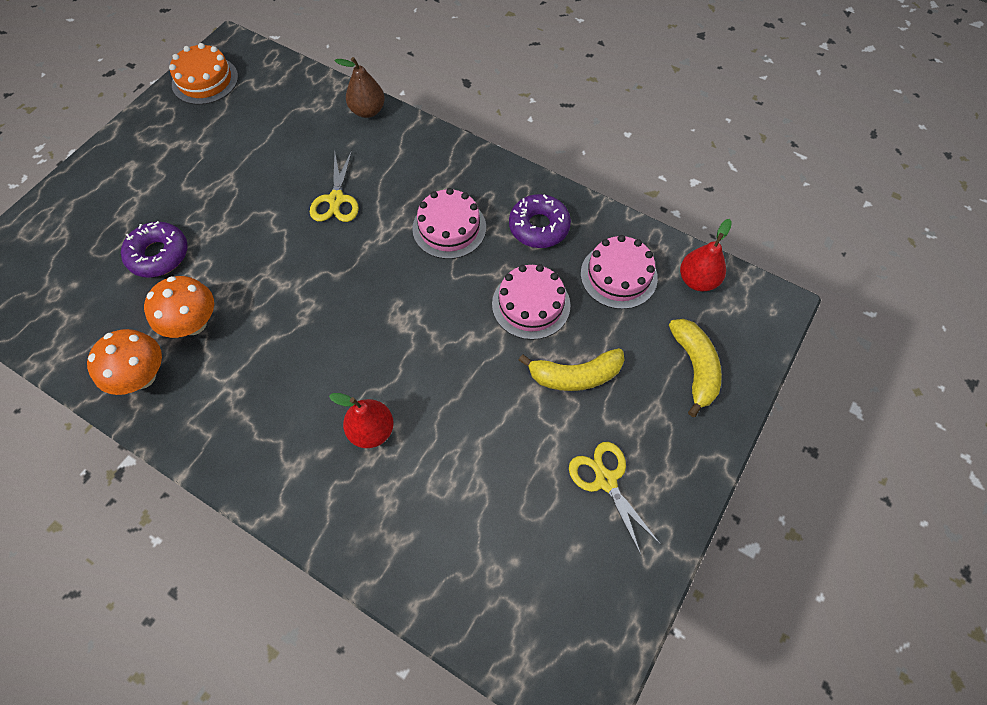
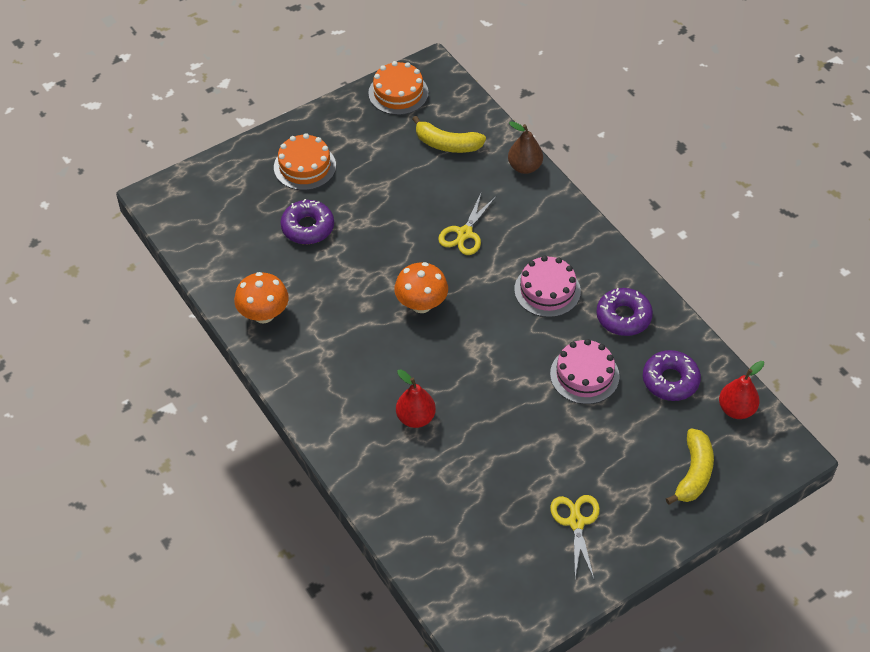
camera: 25 degrees right, 10 degrees down
orange mushroom [144,276,214,338] -> orange mushroom moved to [394,262,448,313]
yellow banana [518,348,625,391] -> yellow banana moved to [412,116,486,153]
pink cake [581,235,658,309] -> purple donut [643,350,701,401]
none -> orange cake [274,133,336,190]

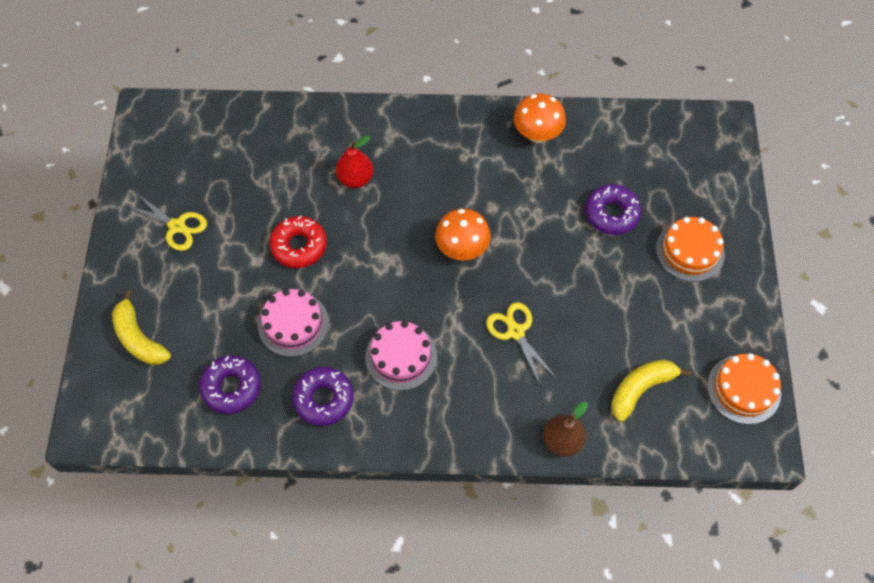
camera: 125 degrees right, 10 degrees up
red pear [719,361,764,419] -> none
none -> red donut [270,216,327,268]

